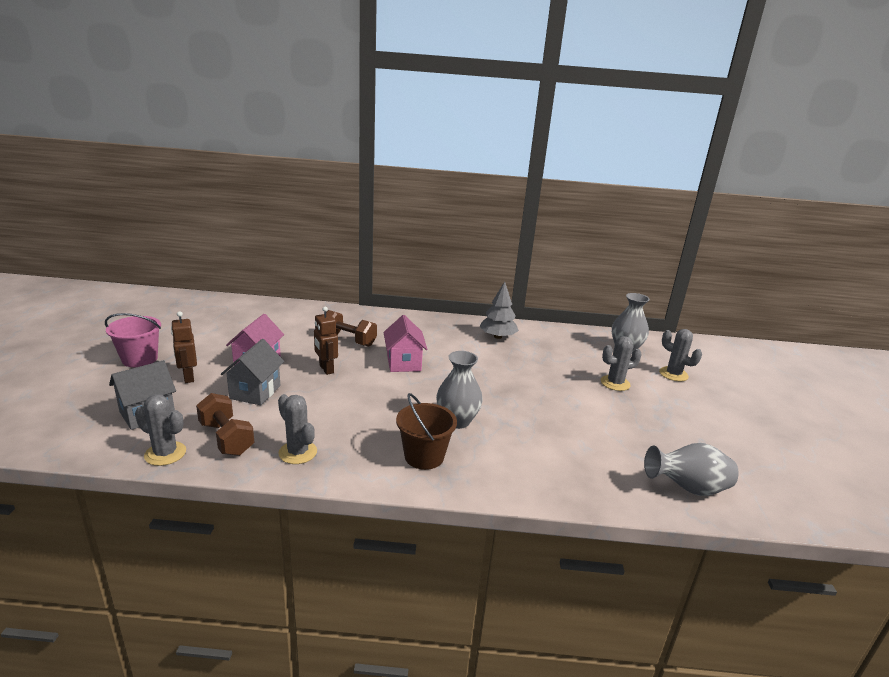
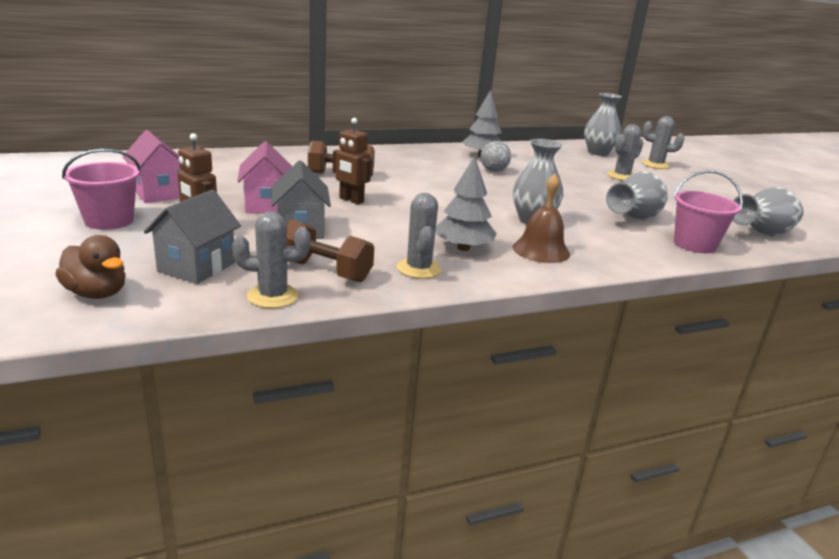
camera: 25 degrees left, 0 degrees up
grey cactus [278,394,317,464] -> grey cactus turned 60 degrees clockwise [397,193,441,279]
pink house [384,315,427,372] -> pink house moved to [122,130,181,203]
brown bucket [396,393,457,470] -> brown bell [513,174,570,263]
none -> brown duck [56,235,126,299]
none -> grey tree [436,156,497,251]
none -> grey ball [480,141,511,172]
none -> grey vase [606,172,668,220]
none -> pink bucket [674,170,743,253]

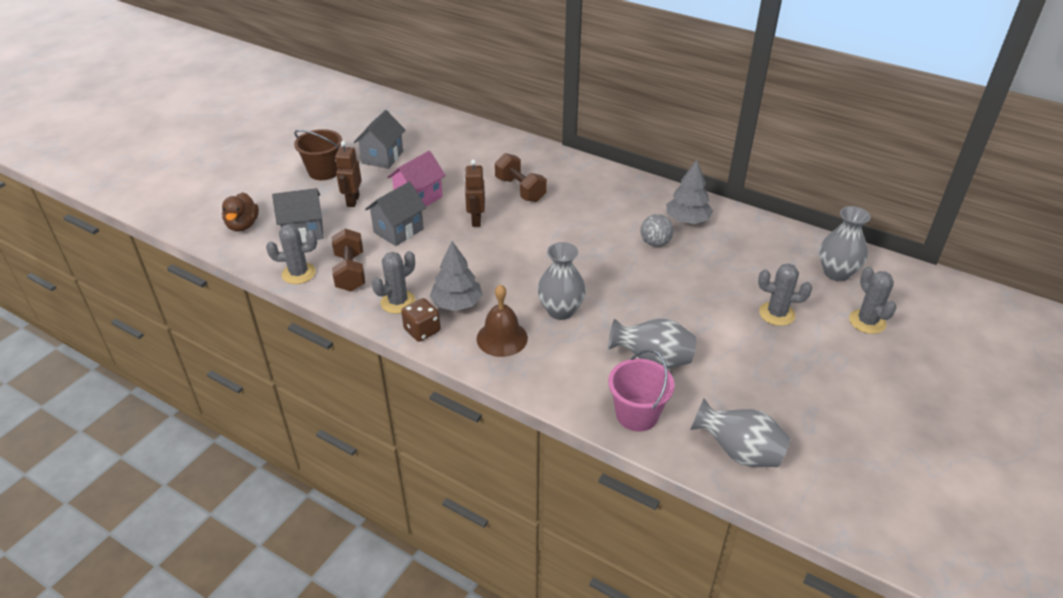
camera: 55 degrees right, 15 degrees up
pink bucket [62,149,141,230] -> brown bucket [294,129,342,180]
pink house [122,130,181,203] -> grey house [354,110,405,169]
grey cactus [232,212,310,308] -> grey cactus turned 60 degrees counterclockwise [266,224,317,284]
none -> brown dice [401,298,441,342]

